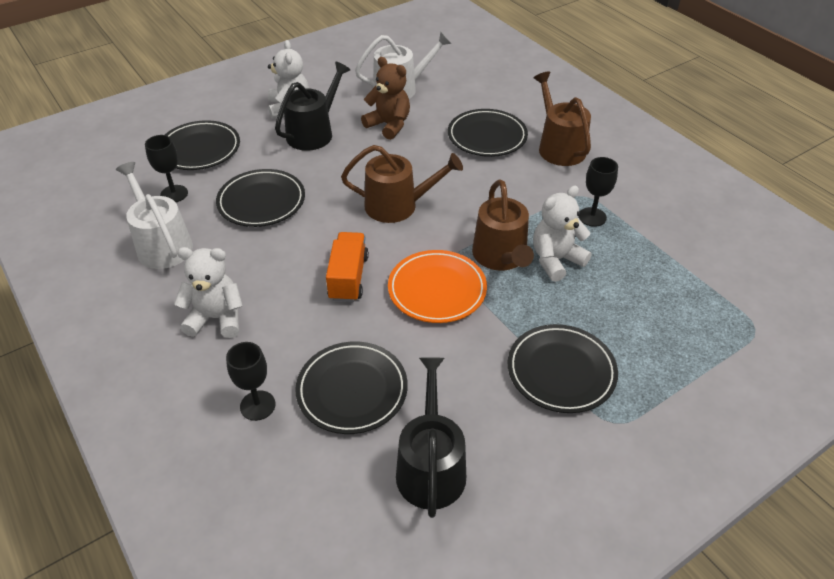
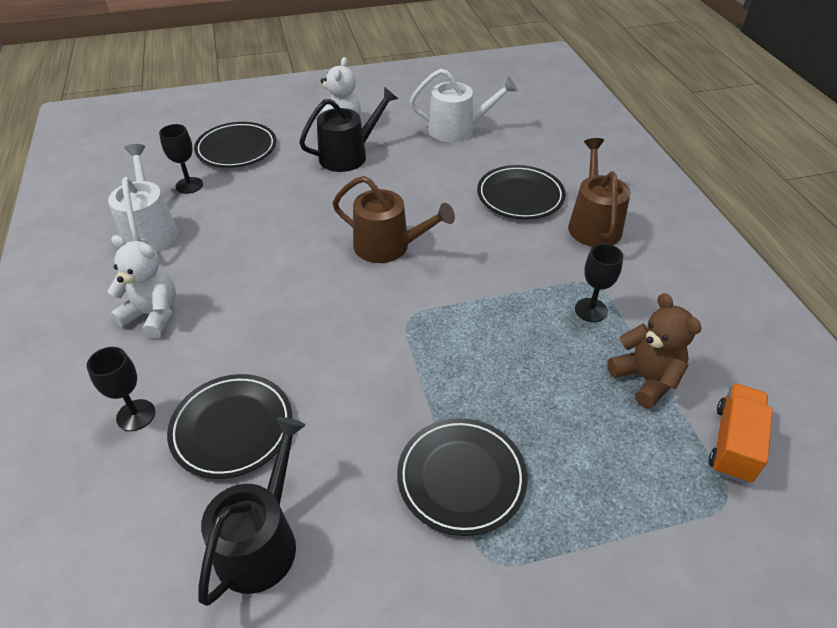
camera: 20 degrees right, 0 degrees up
black plate [216,169,305,227] -> none
orange truck [326,232,369,302] -> orange truck moved to [709,383,773,483]
brown teddy bear [361,57,410,140] -> brown teddy bear moved to [607,293,702,409]
orange plate [388,250,487,323] -> none
brown watering can [472,179,534,271] -> none
white teddy bear [533,186,592,282] -> none

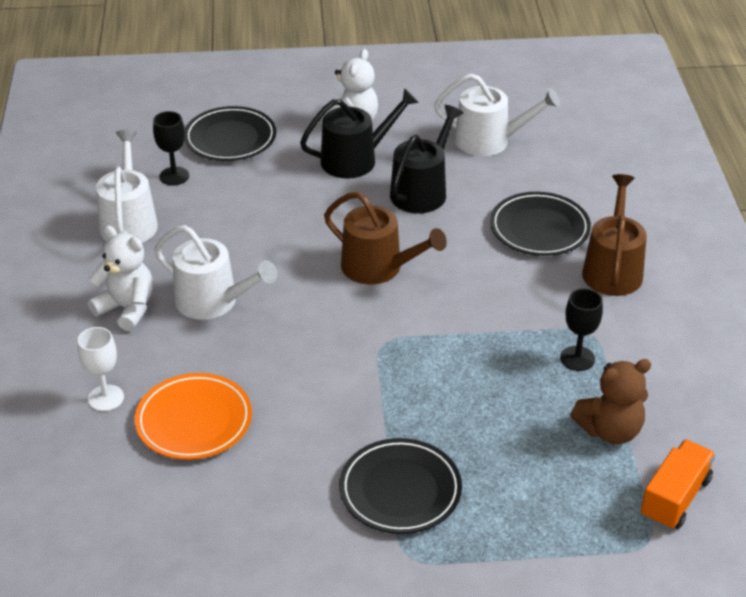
camera: 10 degrees right, 5 degrees down
black goblet [87,347,155,431] -> white goblet [78,327,124,411]
black plate [167,374,292,479] -> orange plate [135,373,252,460]
black watering can [198,417,306,606] -> black watering can moved to [390,105,463,213]
brown teddy bear [607,293,702,409] -> brown teddy bear turned 90 degrees clockwise [570,359,651,444]
none -> white watering can [154,225,277,320]

